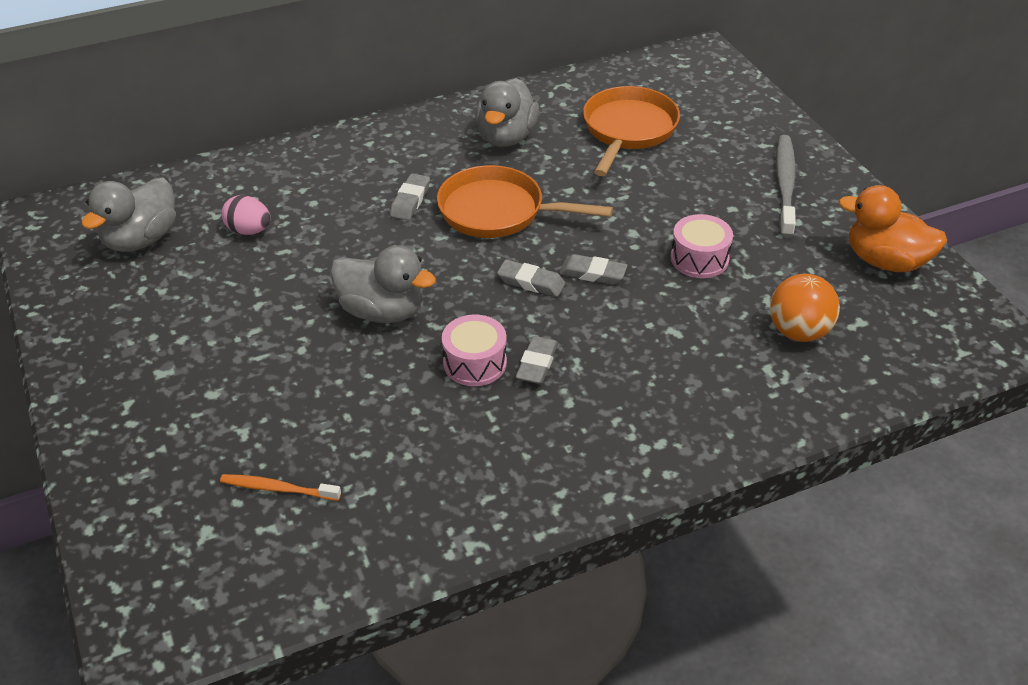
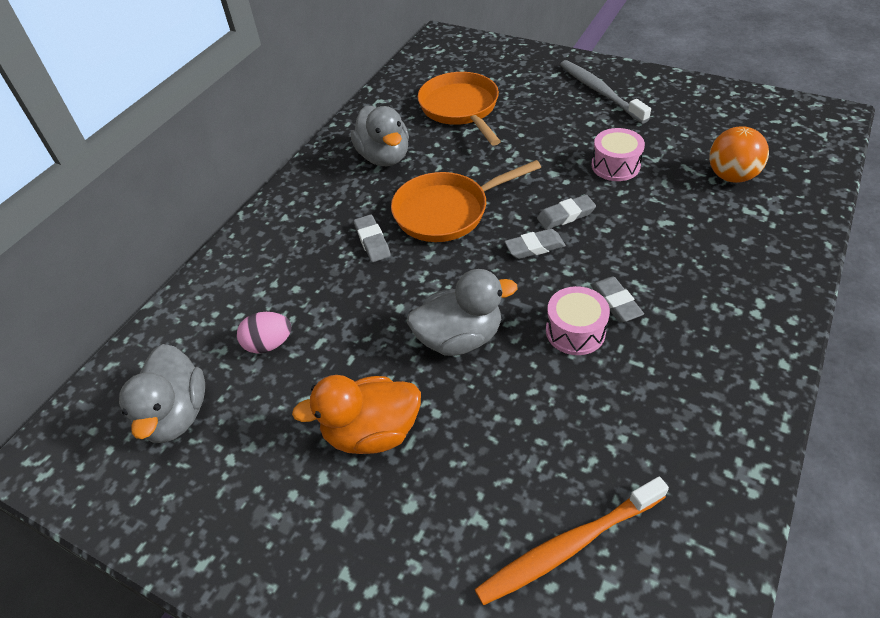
camera: 35 degrees left, 5 degrees up
orange toothbrush [220,474,341,501] -> orange toothbrush [475,477,669,605], size x1.67
orange duck [838,185,947,272] -> orange duck moved to [292,375,421,454]

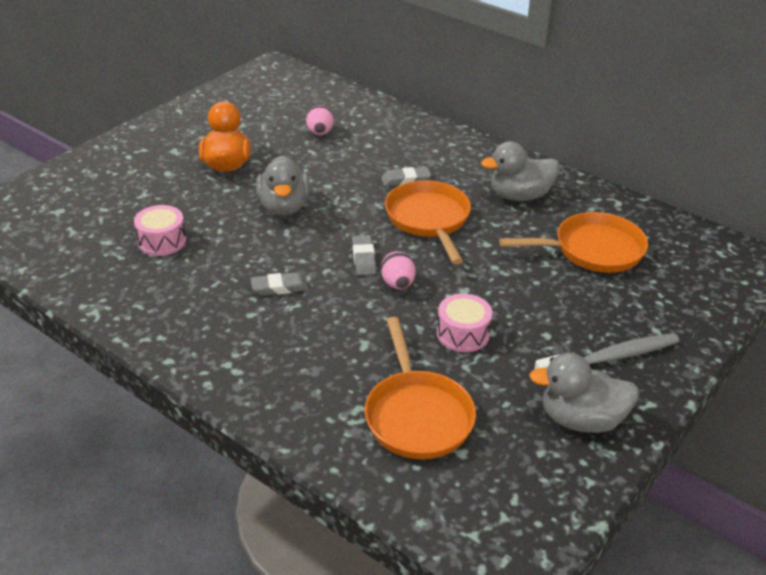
camera: 95 degrees right, 10 degrees down
grey duck [119,344,205,443] -> grey duck moved to [529,353,640,433]
orange toothbrush [475,477,669,605] -> none
grey eraser [537,195,596,230] -> pink egg [381,251,415,289]
pink drum [546,286,610,355] -> pink drum moved to [134,205,186,256]
orange ball [709,126,769,183] -> orange pan [365,317,476,459]

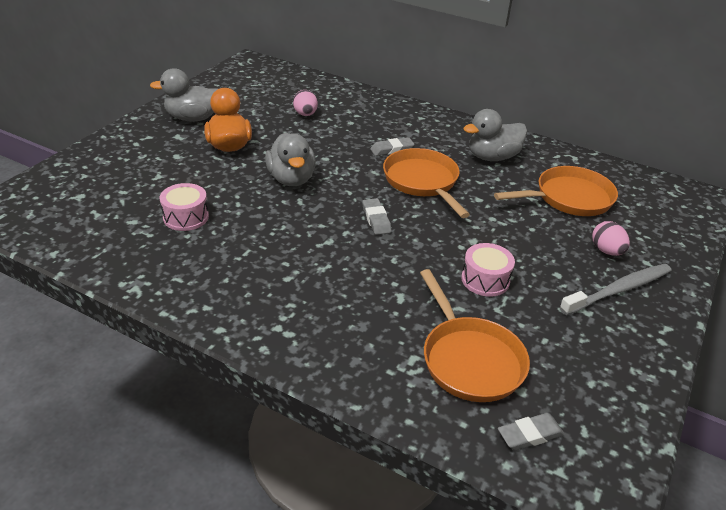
camera: 10 degrees left, 0 degrees up
grey eraser [251,272,308,296] -> grey eraser moved to [498,413,565,450]
pink egg [381,251,415,289] -> pink egg moved to [592,221,630,256]
grey duck [529,353,640,433] -> grey duck moved to [150,68,217,121]

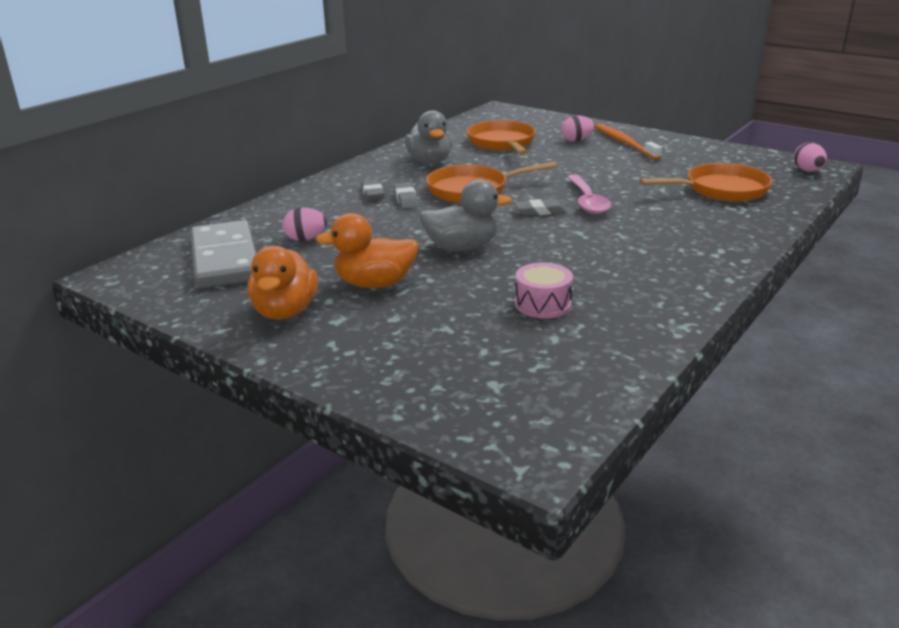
camera: 80 degrees left, 10 degrees down
grey duck [150,68,217,121] -> orange duck [248,246,318,319]
pink drum [461,243,515,297] -> none
grey eraser [498,413,565,450] -> grey eraser moved to [361,179,385,200]
grey toothbrush [559,264,672,315] -> orange toothbrush [595,124,662,160]
none -> grey domino [190,220,256,288]
none -> pink spoon [567,174,611,214]
none -> pink egg [794,143,827,172]

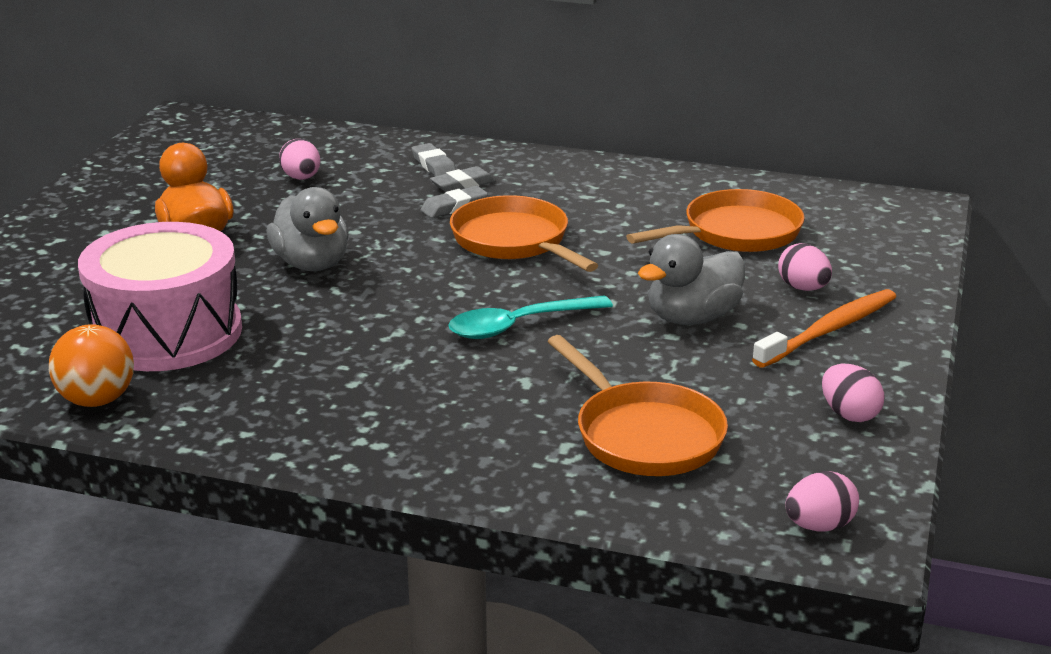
camera: 70 degrees right, 0 degrees up
grey domino [190,220,256,288] -> none
orange duck [248,246,318,319] -> none
grey duck [405,110,452,164] -> grey duck moved to [638,234,745,325]
grey eraser [514,199,566,216] -> grey eraser moved to [412,143,456,176]
pink drum [515,263,573,318] -> pink drum [78,222,242,371], size x2.13
pink spoon [567,174,611,214] -> turquoise spoon [448,295,613,339]
none -> orange ball [49,324,134,407]
none -> pink egg [822,364,884,422]

